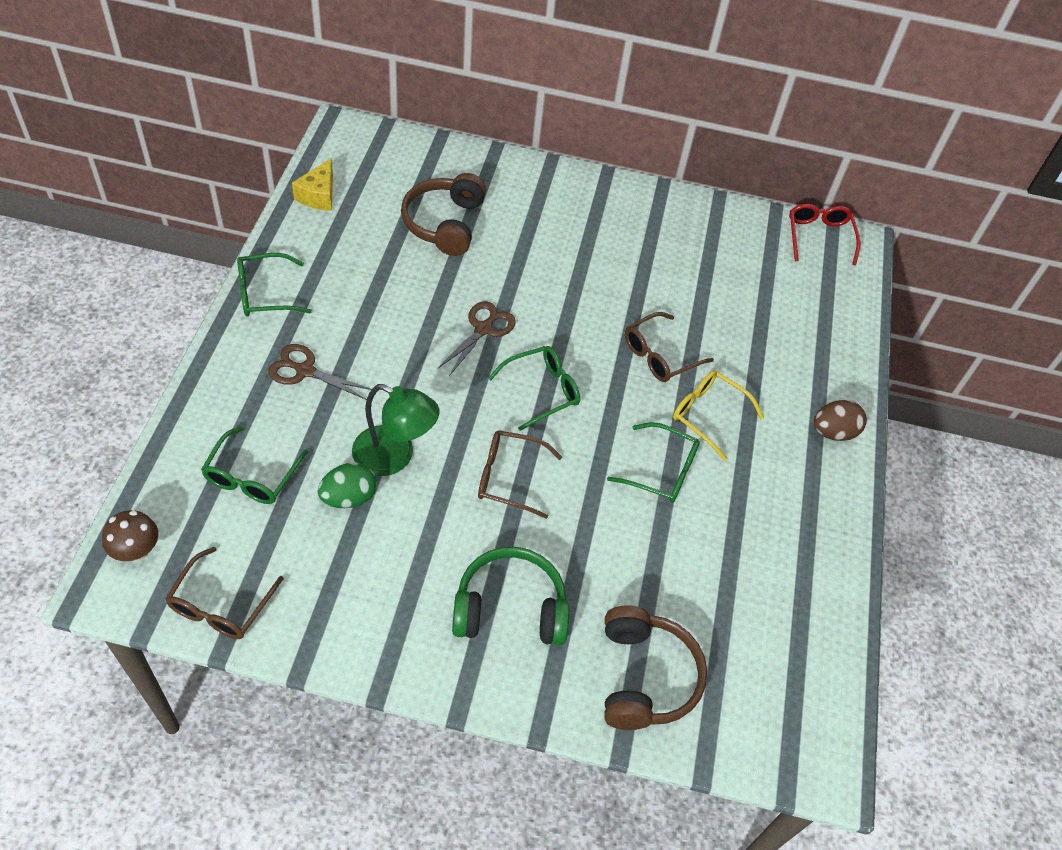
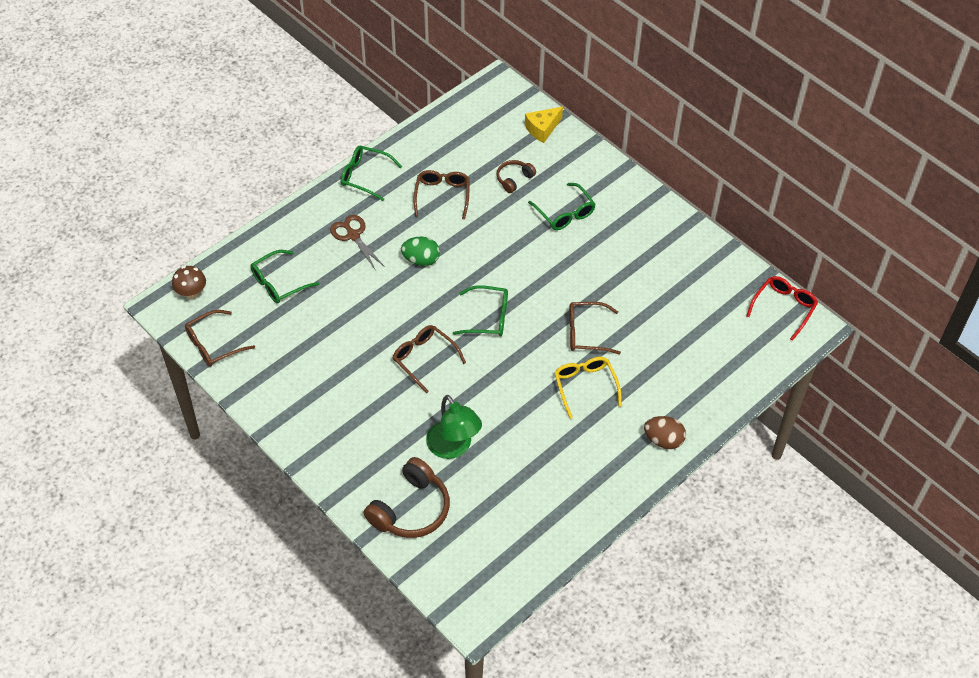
camera: 40 degrees right, 0 degrees up
yellow cheese [292,158,333,211] -> yellow cheese moved to [525,107,563,143]
green egg [318,462,377,508] -> green egg moved to [401,237,440,266]
green lamp [352,384,439,476] -> green lamp moved to [426,395,482,459]
brown headphones [401,173,486,256] -> brown headphones [497,160,536,193], size x0.54
brown scissors [437,301,516,376] -> none
green headphones [452,547,569,645] -> none
green glasses [607,422,700,503] -> green glasses moved to [528,183,596,230]
none -> brown glasses [414,170,470,220]

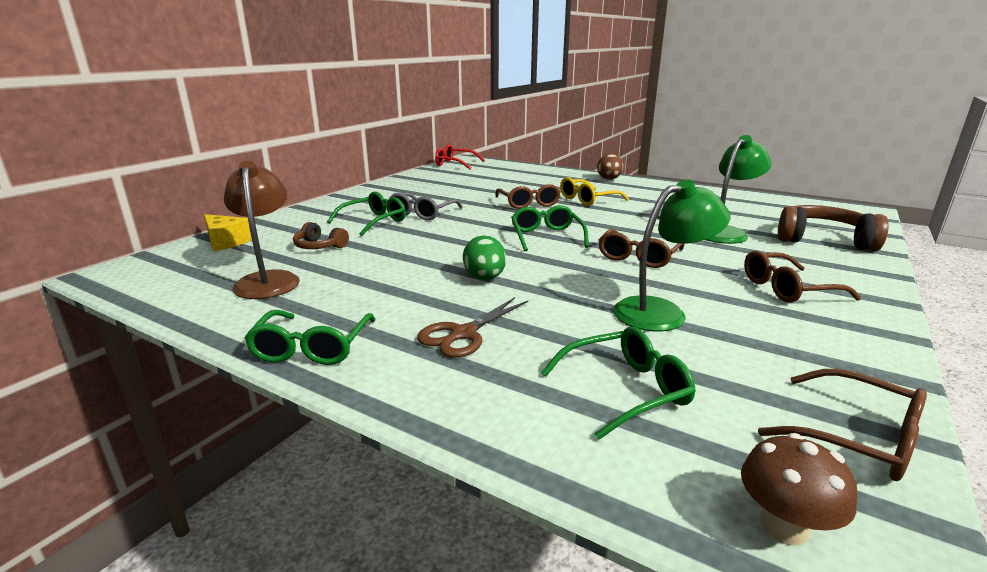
camera: 105 degrees left, 30 degrees down
green glasses [250,250,319,304] -> green glasses turned 60 degrees counterclockwise [541,327,696,440]
brown glasses [414,170,470,220] -> brown glasses moved to [744,251,861,303]
none -> brown lamp [224,160,300,299]
none -> grey glasses [388,193,463,220]
none -> green lamp [613,180,730,331]

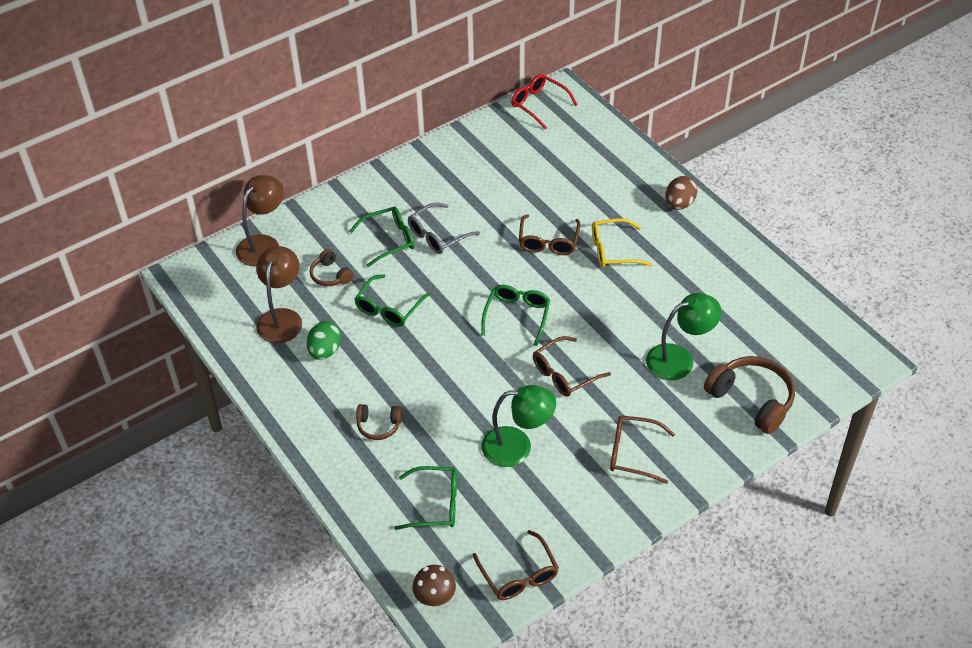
camera: 25 degrees right, 25 degrees up
yellow cheese [204,214,252,251] -> brown lamp [236,175,284,267]
green glasses [244,310,376,365] -> green glasses moved to [354,274,430,327]
brown scissors [417,297,528,357] -> brown headphones [356,404,402,440]
green egg [463,236,506,280] -> green egg moved to [307,321,341,360]

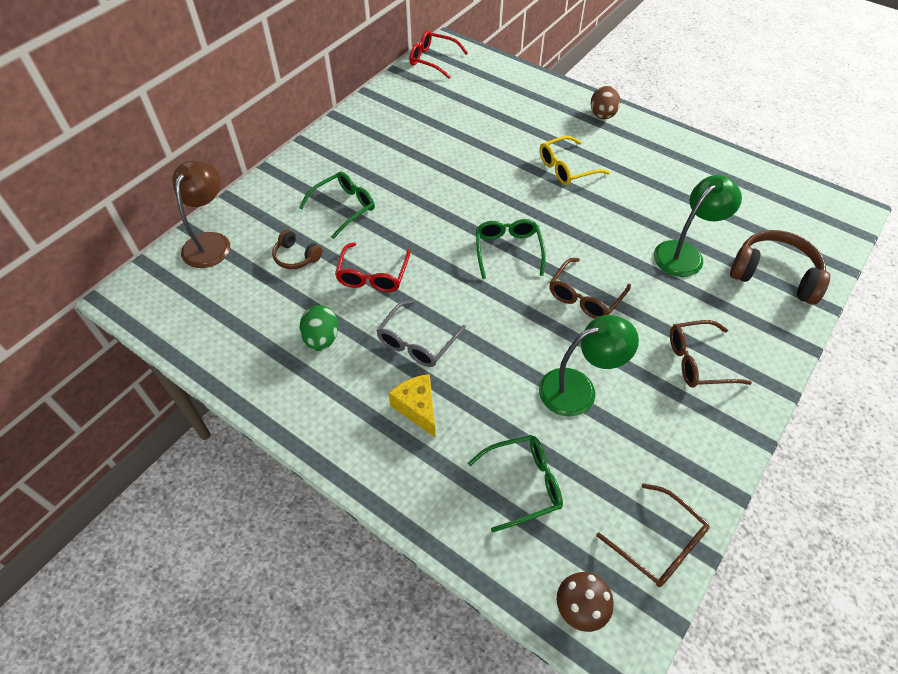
camera: 20 degrees left, 5 degrees up
brown lamp [256,246,302,343] -> none
green glasses [354,274,430,327] -> red glasses [335,242,410,292]
brown headphones [356,404,402,440] -> yellow cheese [388,374,436,438]
grey glasses [408,202,480,254] -> grey glasses moved to [377,300,466,367]
brown glasses [519,214,580,255] -> none

